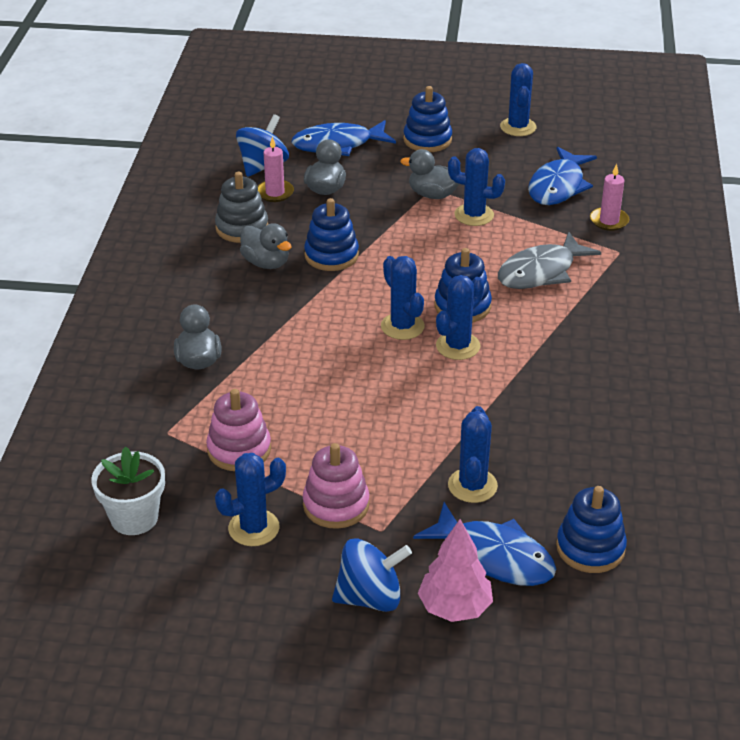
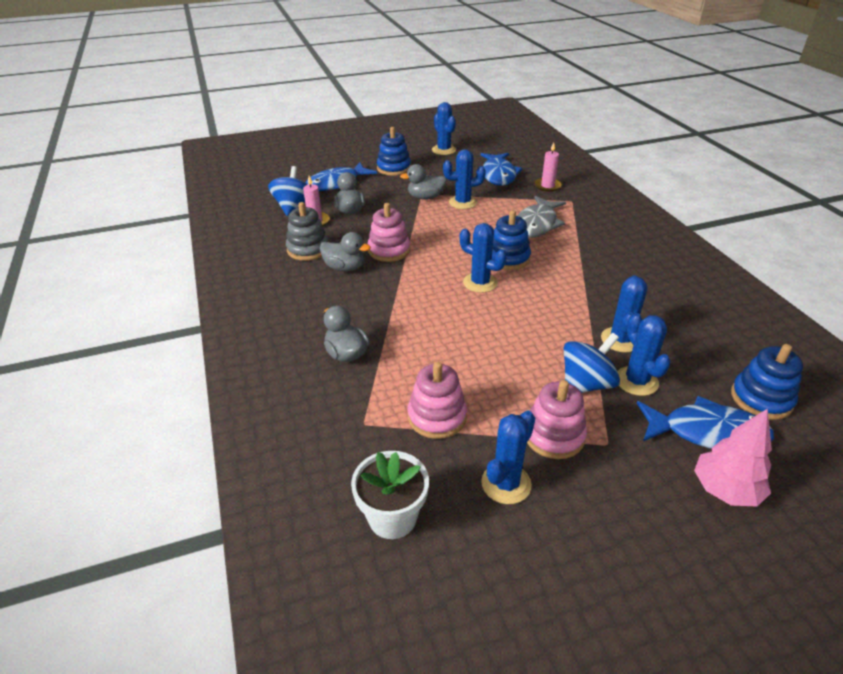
camera: 25 degrees left, 0 degrees up
blue stacking toy [304,198,359,271] -> pink stacking toy [368,203,410,262]
blue spinning top [332,539,412,612] -> blue spinning top moved to [564,333,620,393]
blue cactus [436,275,484,360] -> blue cactus moved to [601,275,648,352]

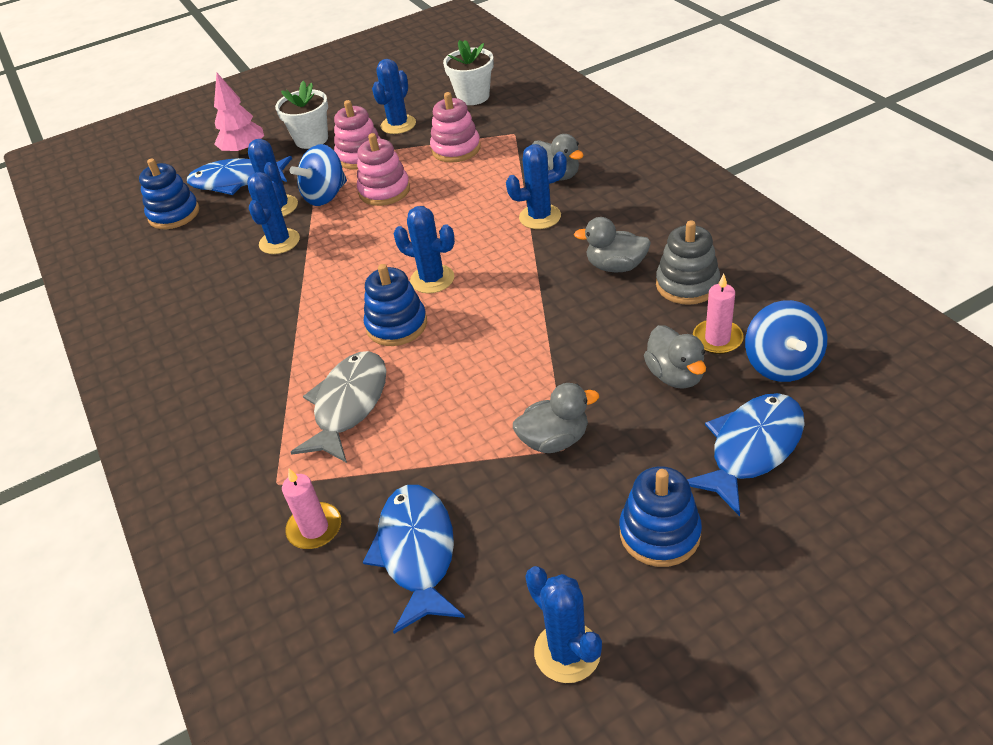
camera: 175 degrees right, 5 degrees up
pink stacking toy [368,203,410,262] -> pink stacking toy moved to [357,133,410,206]
blue cactus [443,149,486,209] -> blue cactus moved to [506,144,567,229]
none -> white flower pot [275,81,328,149]

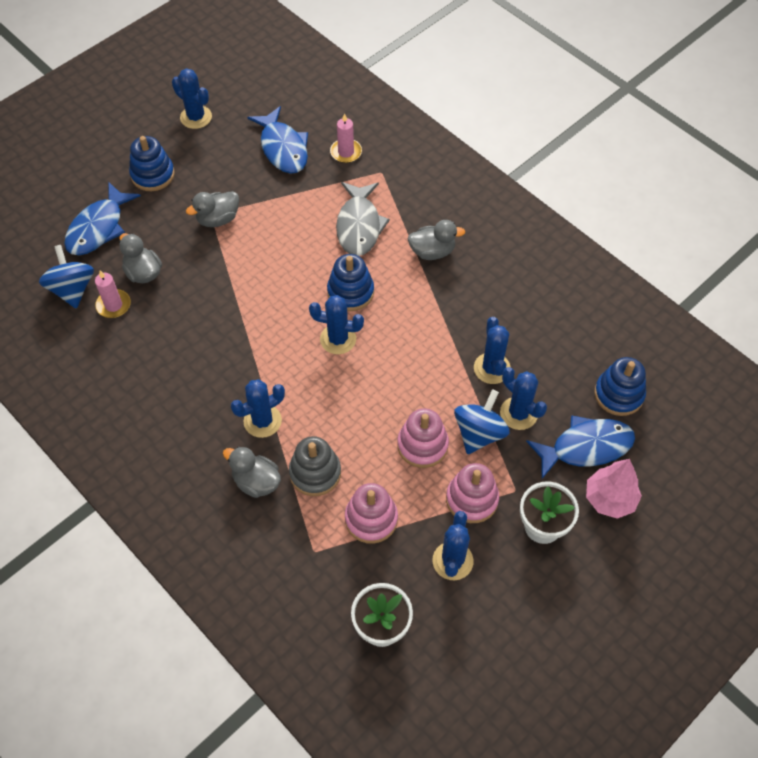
camera: 160 degrees right, 15 degrees up
grey duck [574,217,651,272] -> grey duck moved to [408,220,465,260]
grey stacking toy [656,220,720,305] -> grey stacking toy moved to [289,436,341,496]

